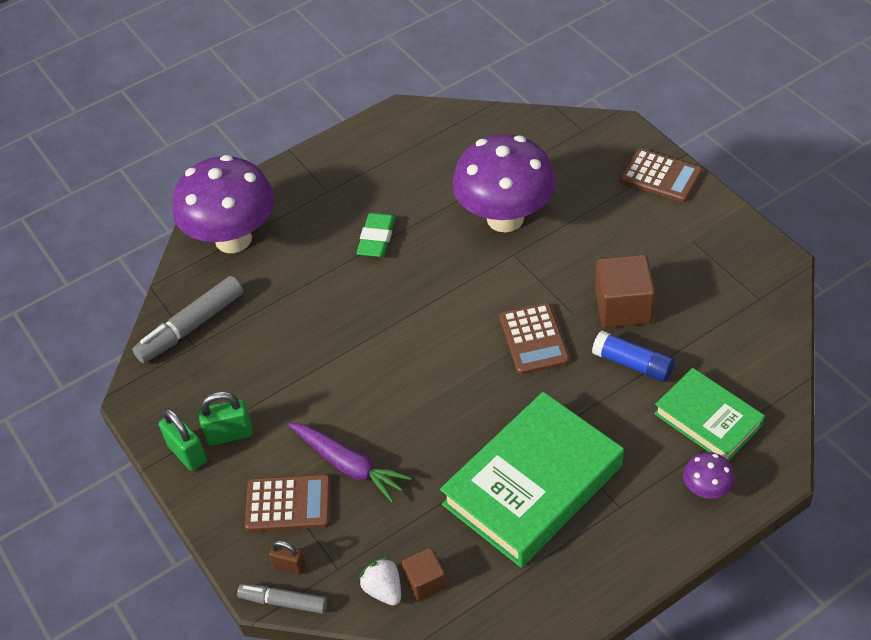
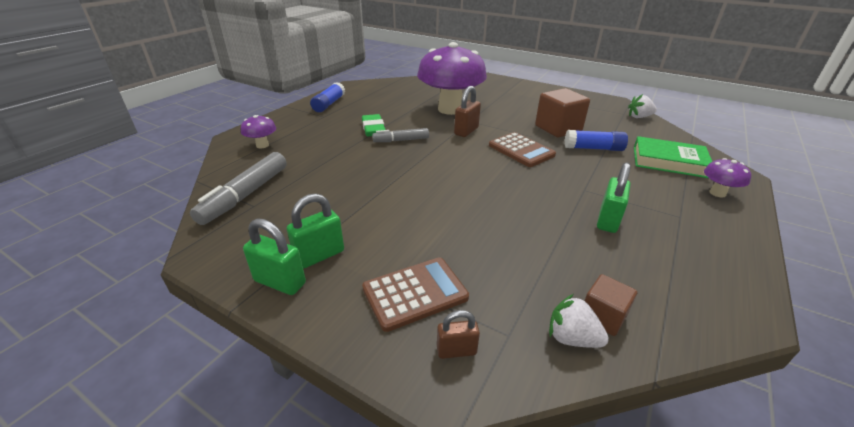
camera: 30 degrees left, 15 degrees down
purple mushroom [172,155,275,253] -> purple mushroom [241,115,276,148], size x0.42
grey marker [237,584,327,614] -> grey marker moved to [372,128,429,142]
purple carrot [288,423,412,503] -> none
green book [440,392,624,568] -> green padlock [597,162,631,233]
brown calculator [620,149,703,203] -> none
none -> blue glue stick [310,82,345,112]
none -> brown padlock [454,86,481,137]
none -> white strawberry [628,94,657,118]

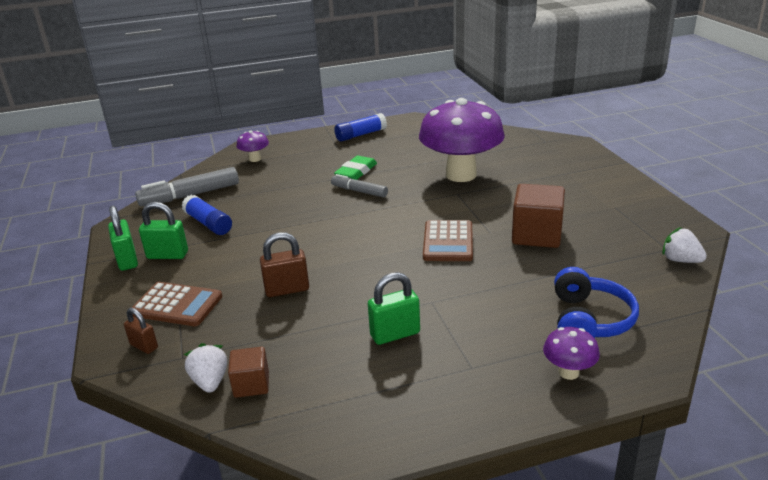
camera: 45 degrees right, 5 degrees down
brown padlock [454,86,481,137] -> brown padlock moved to [260,232,309,297]
blue glue stick [565,130,628,151] -> blue glue stick moved to [182,195,232,235]
green book [634,136,712,178] -> blue headphones [554,267,639,338]

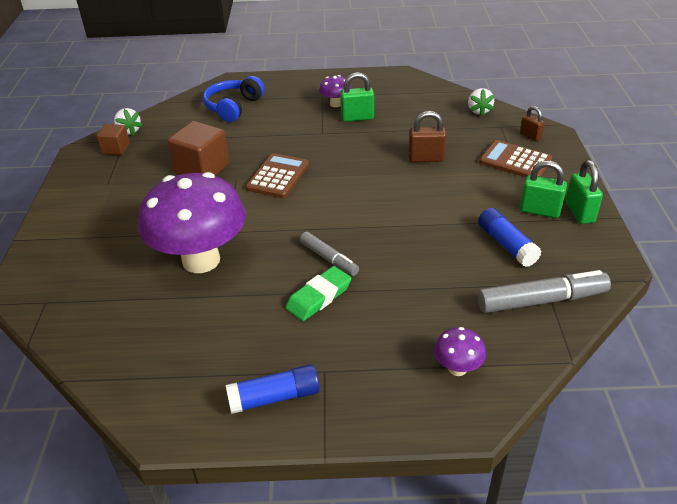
camera: 165 degrees left, 10 degrees up
brown cube [228,347,269,398] -> brown cube moved to [96,124,130,155]
purple mushroom [543,327,600,380] -> purple mushroom moved to [319,75,351,107]

